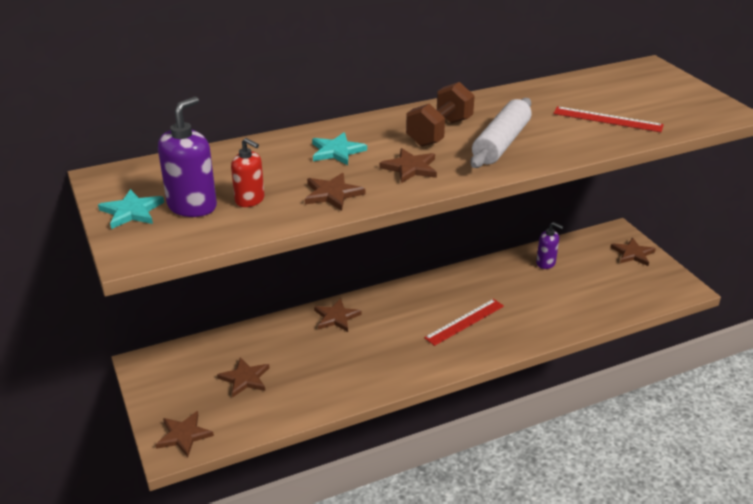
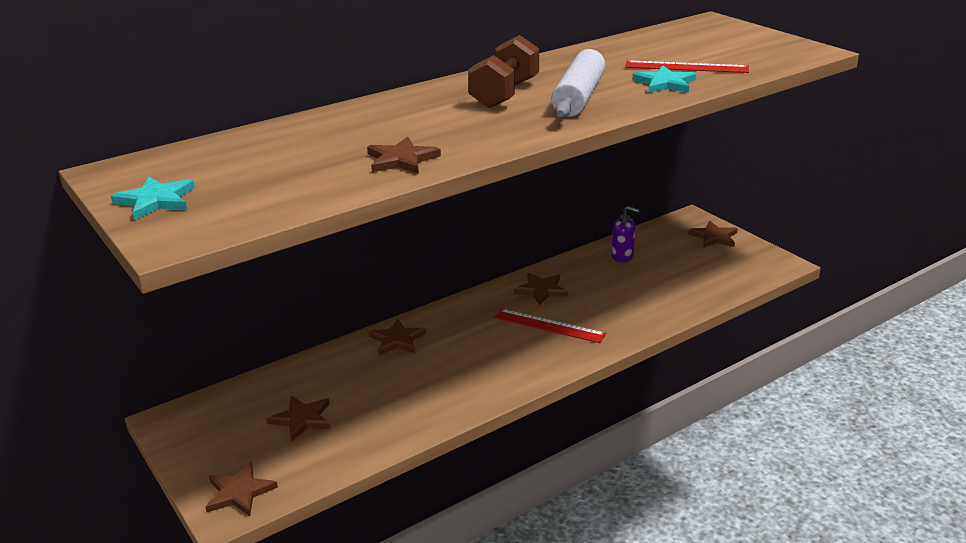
camera: 10 degrees left, 5 degrees down
purple soap dispenser [158,96,217,217] -> none
red soap dispenser [231,138,264,207] -> none
turquoise star [312,132,367,165] -> turquoise star moved to [633,65,696,93]
brown star [379,148,437,183] -> brown star moved to [514,273,568,306]
red ruler [424,299,504,346] -> red ruler turned 75 degrees clockwise [494,309,606,343]

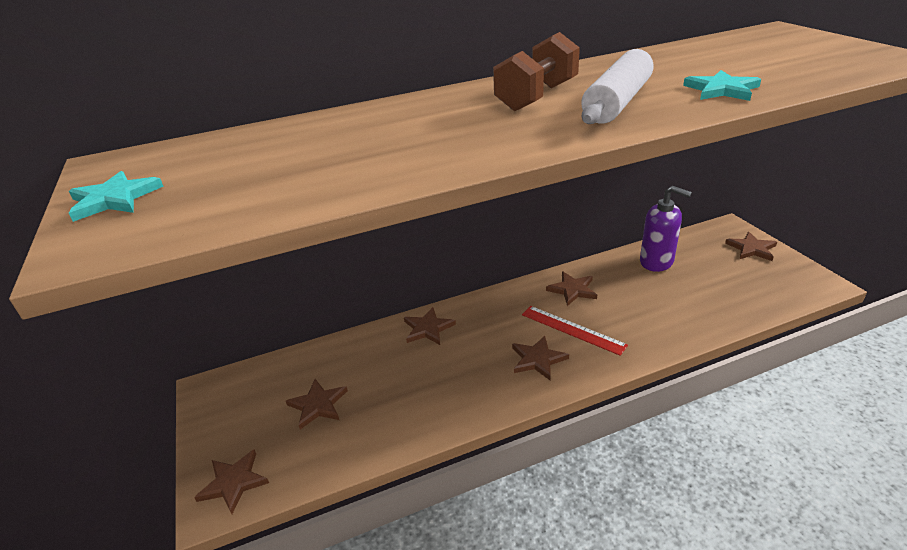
camera: 15 degrees right, 5 degrees up
brown star [367,137,441,174] -> brown star moved to [512,336,569,380]
purple soap dispenser [612,206,640,263] -> purple soap dispenser [640,186,692,272], size x1.58
red ruler [625,60,749,73] -> none

